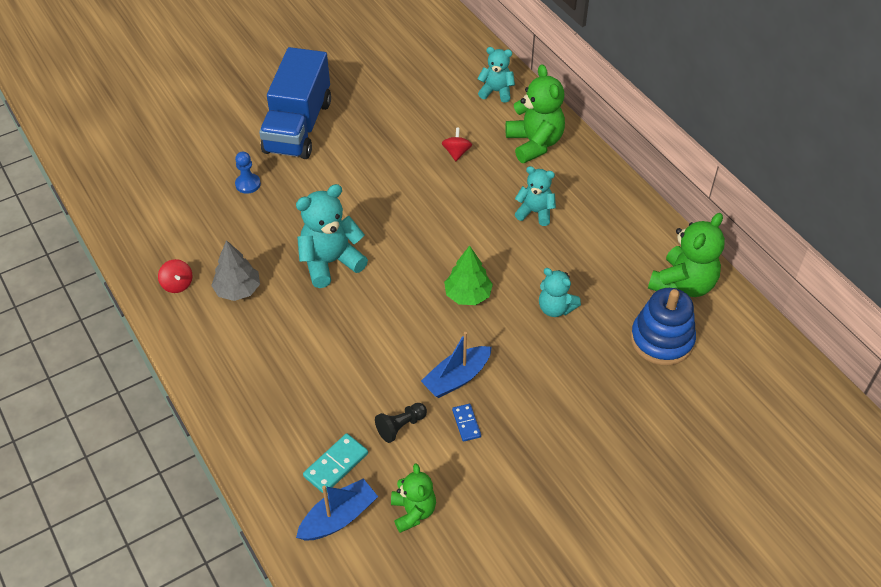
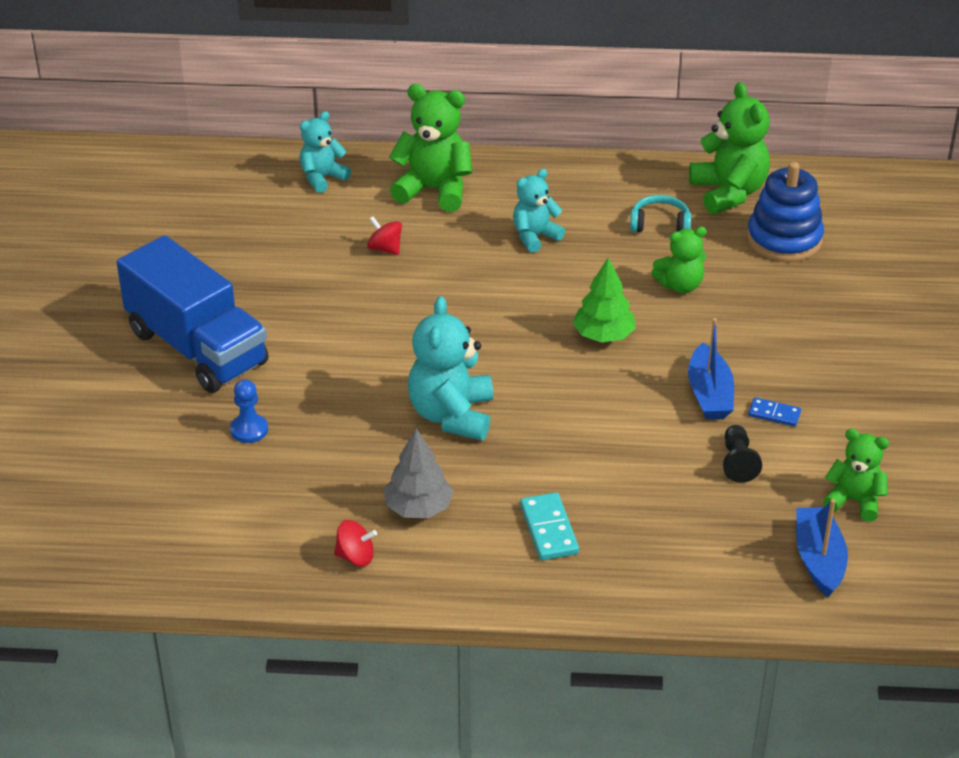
camera: 55 degrees left, 10 degrees down
turquoise domino [303,433,368,493] -> turquoise domino moved to [520,492,579,560]
turquoise teddy bear [539,268,581,317] -> green teddy bear [651,227,707,293]
none -> turquoise headphones [630,195,691,232]

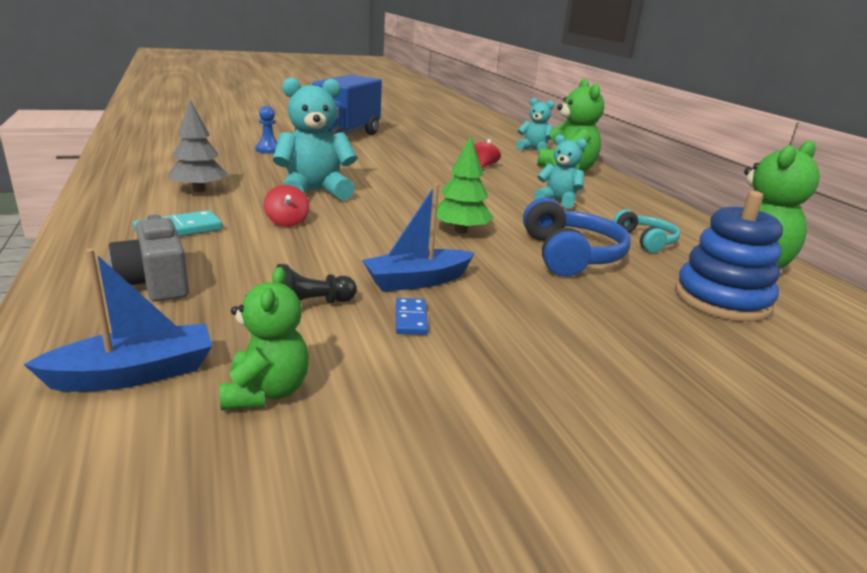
camera: 65 degrees right, 15 degrees down
red spinning top [334,520,377,567] -> red spinning top moved to [264,185,309,227]
green teddy bear [651,227,707,293] -> blue headphones [523,198,631,277]
none -> grey camera [109,215,189,302]

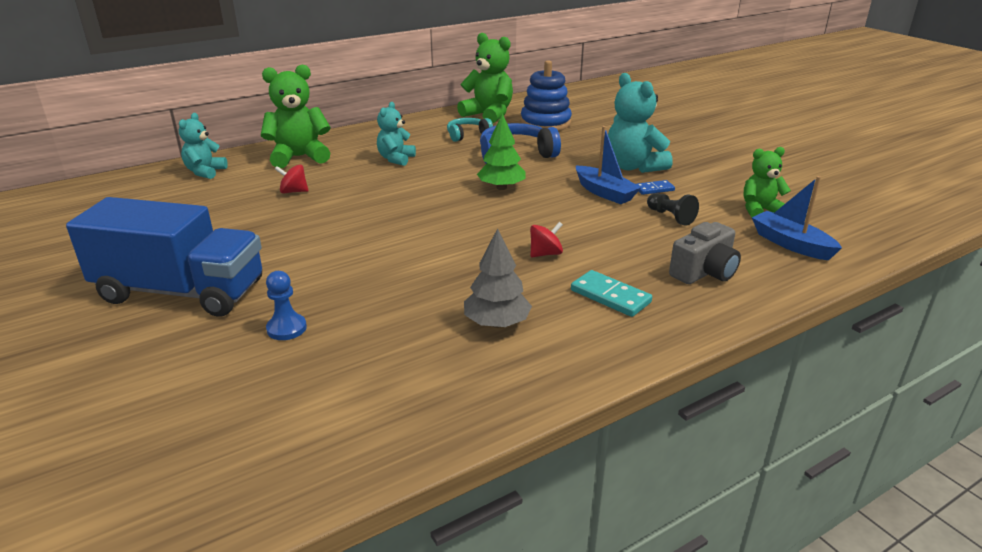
camera: 100 degrees left, 5 degrees up
turquoise teddy bear [273,77,357,200] -> turquoise teddy bear moved to [608,73,673,173]

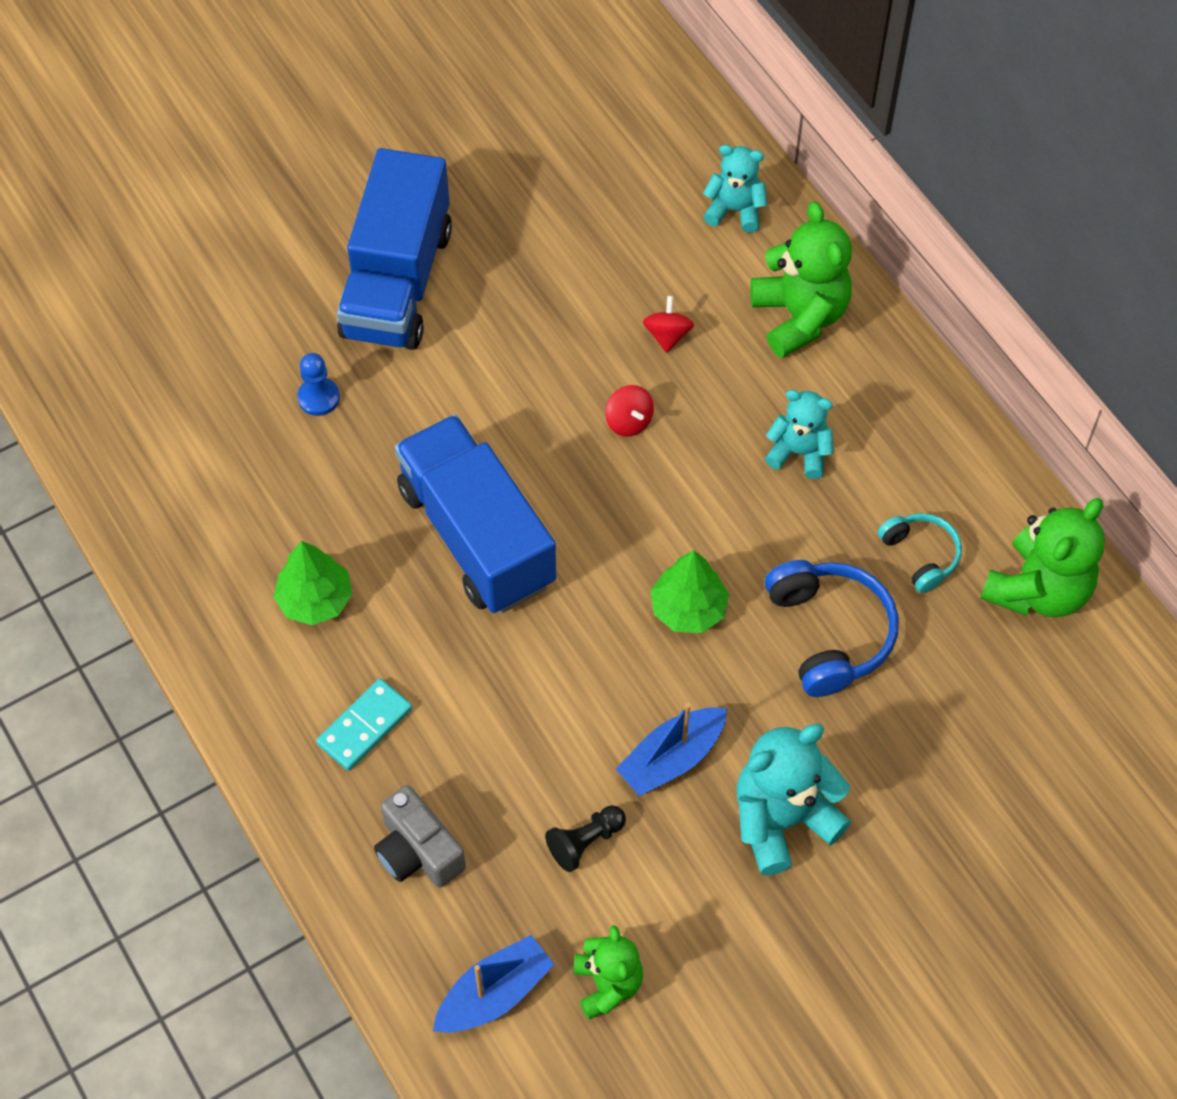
camera: 90 degrees right, 30 degrees up
grey tree [464,228,532,328] -> green tree [274,541,352,625]
blue stacking toy [521,60,572,131] -> none
red spinning top [530,222,563,257] -> red spinning top moved to [605,385,654,437]
blue domino [636,180,675,195] -> none
none -> blue truck [395,415,556,613]

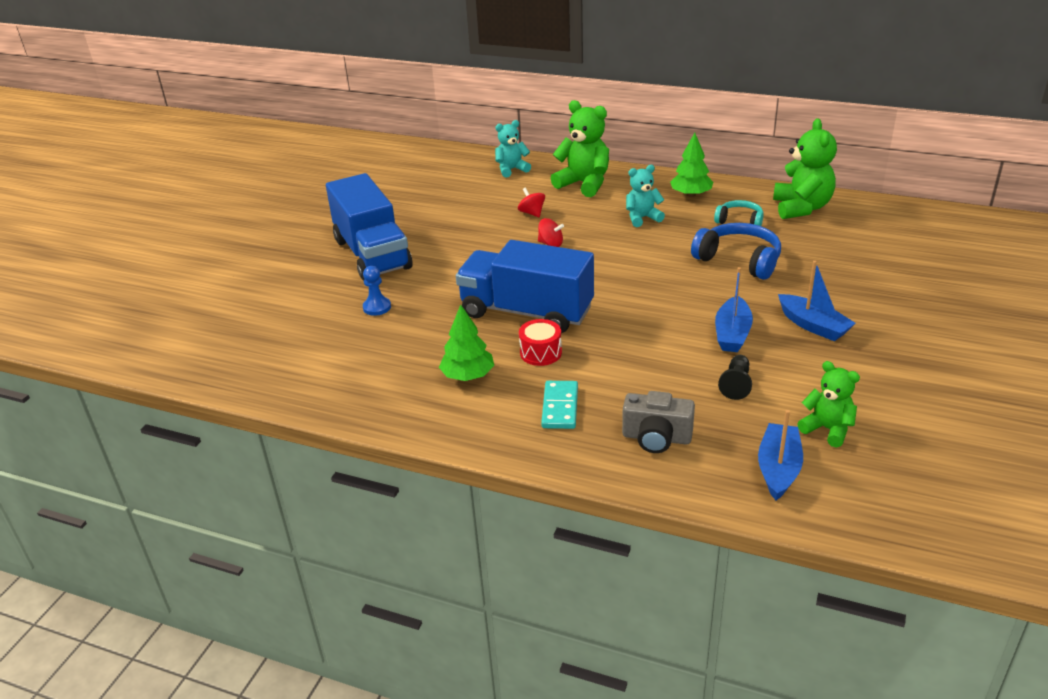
camera: 35 degrees left, 25 degrees down
green tree [650,550,729,633] -> green tree moved to [670,133,713,197]
turquoise teddy bear [737,724,851,875] -> blue boat [778,261,856,341]
none -> red drum [519,319,562,366]

